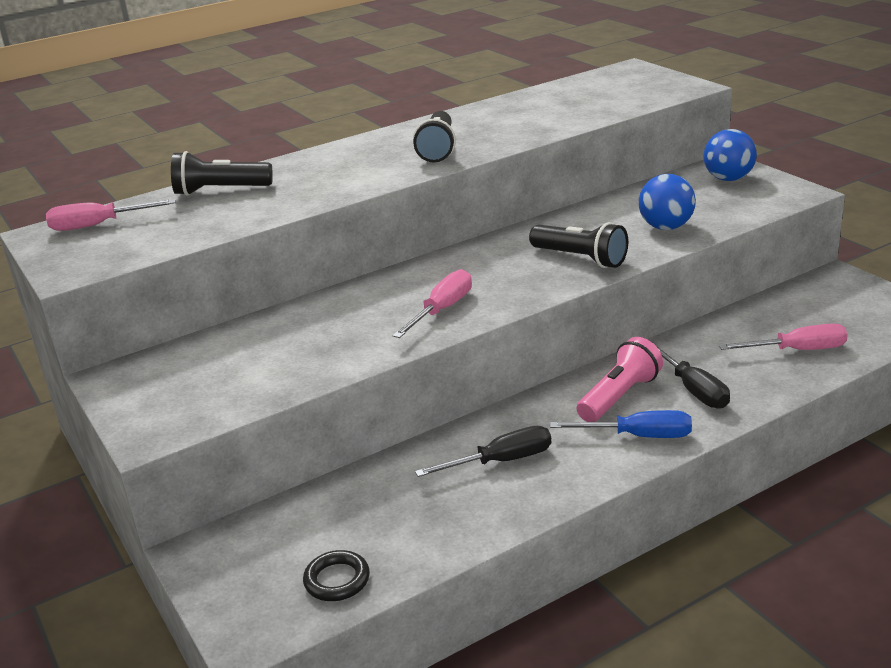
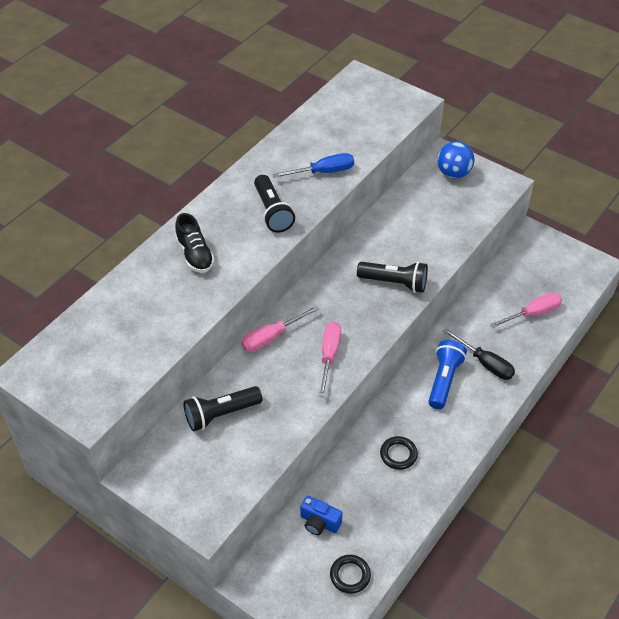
camera: 25 degrees left, 20 degrees up
pink screwdriver [46,199,176,231] -> pink screwdriver moved to [241,306,319,352]
black flashlight [171,151,273,196] -> black flashlight moved to [184,386,262,432]
black screwdriver [415,426,552,477] -> black ring [380,436,418,470]
blue screwdriver [550,410,692,438] -> blue screwdriver moved to [273,153,354,178]
pink flashlight [577,337,663,422] -> blue flashlight [428,340,467,409]
blue ball [639,174,696,230] -> none
none -> black shoe [175,213,215,273]
none -> blue camera [301,496,342,535]

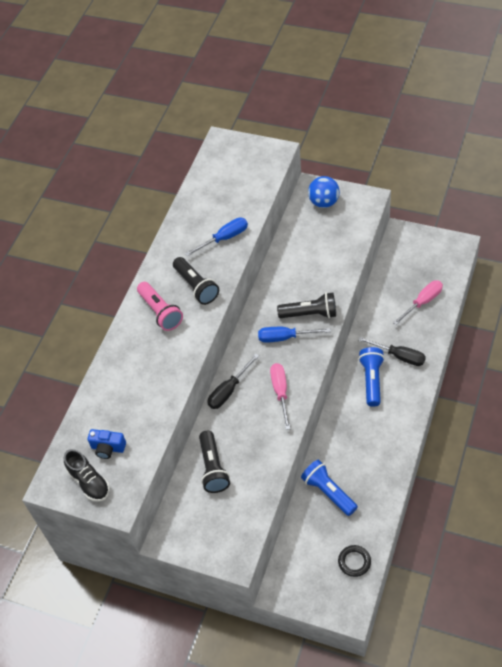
camera: 10 degrees left, 5 degrees up
black shoe [175,213,215,273] -> black shoe moved to [64,449,110,501]
black flashlight [184,386,262,432] -> black flashlight turned 60 degrees counterclockwise [199,431,230,493]
pink screwdriver [241,306,319,352] -> black screwdriver [207,354,259,409]
blue camera [301,496,342,535] -> blue camera moved to [87,429,126,459]
black ring [380,436,418,470] -> none
none -> pink flashlight [137,282,183,331]
none -> blue screwdriver [258,327,331,343]
none -> blue flashlight [301,460,358,516]

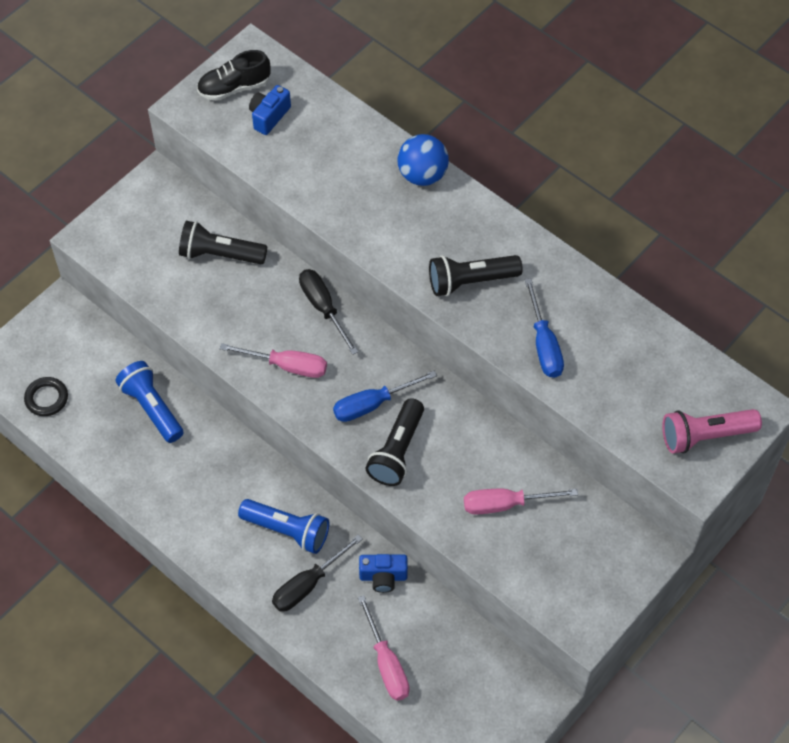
camera: 105 degrees right, 5 degrees up
pink flashlight [137,282,183,331] -> pink flashlight moved to [662,409,762,453]
blue screwdriver [258,327,331,343] -> blue screwdriver turned 135 degrees counterclockwise [333,371,437,422]
blue flashlight [301,460,358,516] -> blue flashlight turned 105 degrees counterclockwise [115,361,184,443]
blue ball [308,176,340,208] -> blue ball moved to [397,134,449,186]
none -> blue camera [359,554,408,593]
none -> pink screwdriver [464,489,578,515]

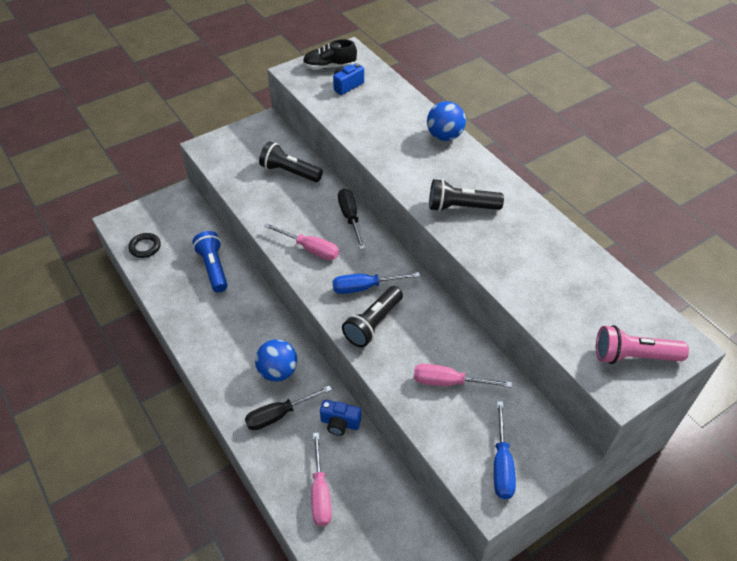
camera: 15 degrees right, 10 degrees down
blue flashlight [238,499,329,554] -> blue ball [255,339,297,382]
blue screwdriver [525,279,564,378] -> blue screwdriver moved to [494,401,516,499]

